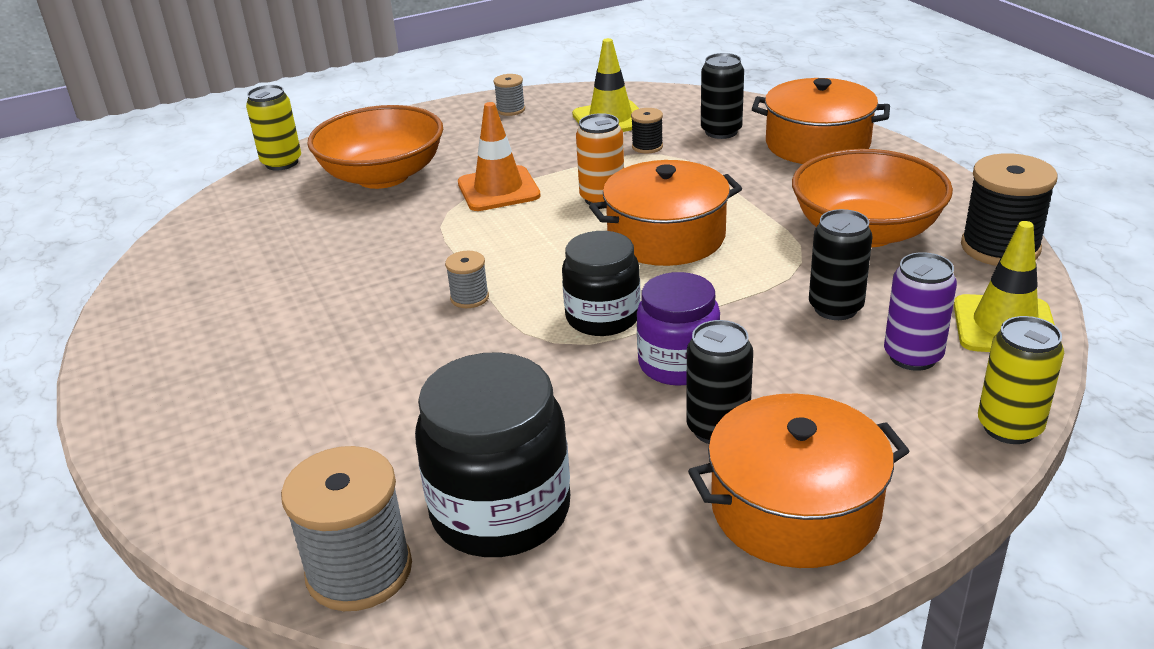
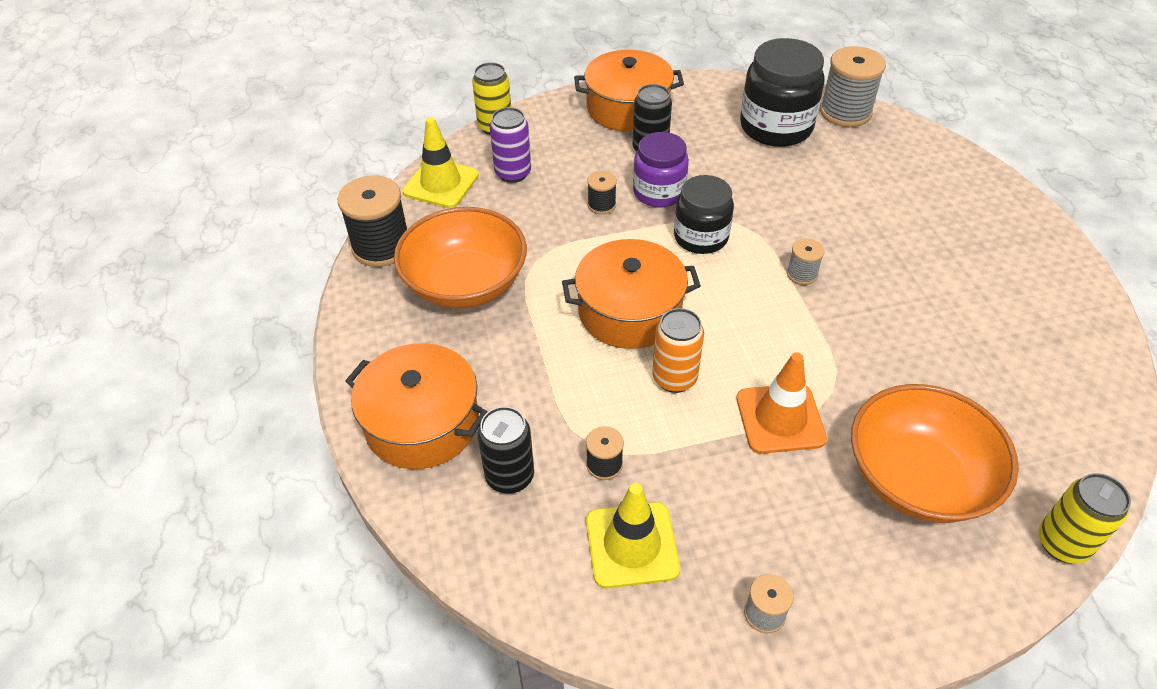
camera: 170 degrees left, 15 degrees up
black can [809,209,872,320] -> none
none -> black spool [587,171,617,214]

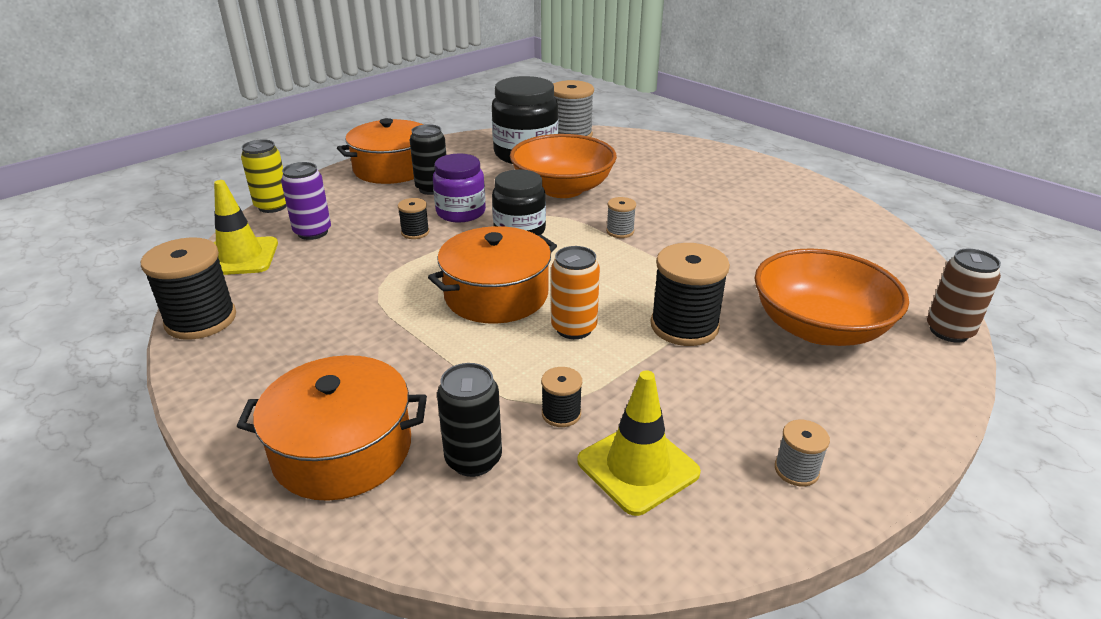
camera: 30 degrees left, 15 degrees down
orange bowl [394,207,527,309] -> orange bowl moved to [510,134,617,198]
orange traffic cone [737,352,827,454] -> black spool [651,243,730,346]
yellow can [1038,473,1131,564] -> brown can [927,249,1001,343]

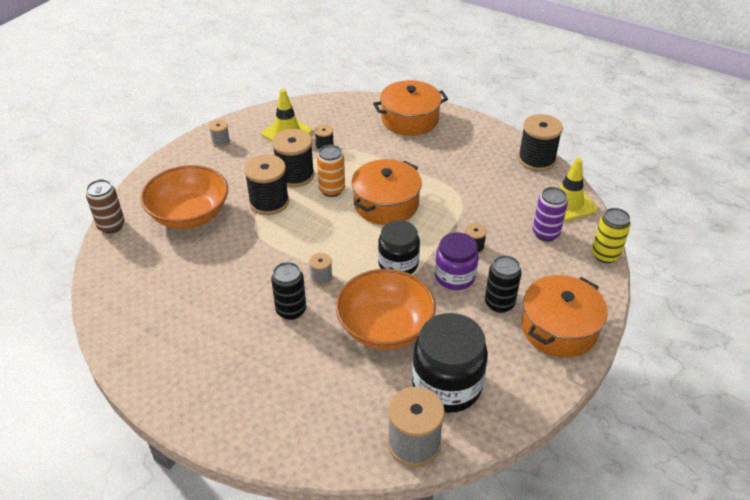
camera: 165 degrees right, 10 degrees up
black can [437,363,502,477] -> black can moved to [271,262,306,320]
none -> black spool [272,129,314,187]

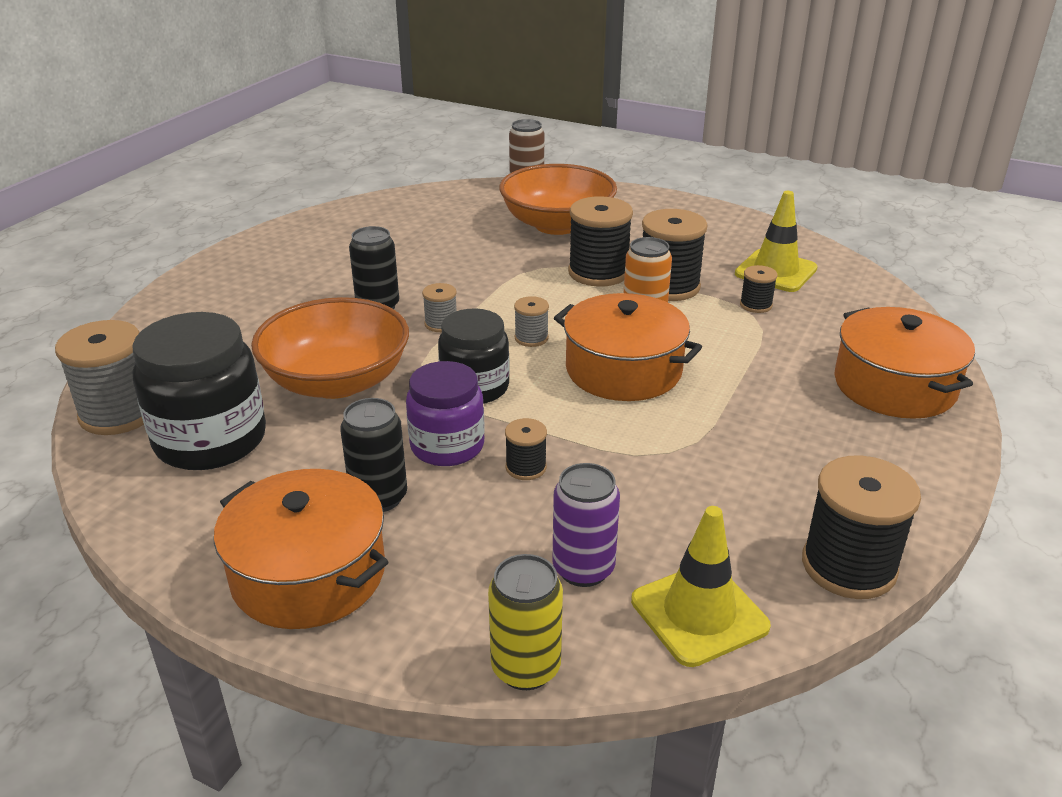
camera: 85 degrees right, 10 degrees down
grey spool [209,120,230,148] -> grey spool moved to [514,296,549,347]

